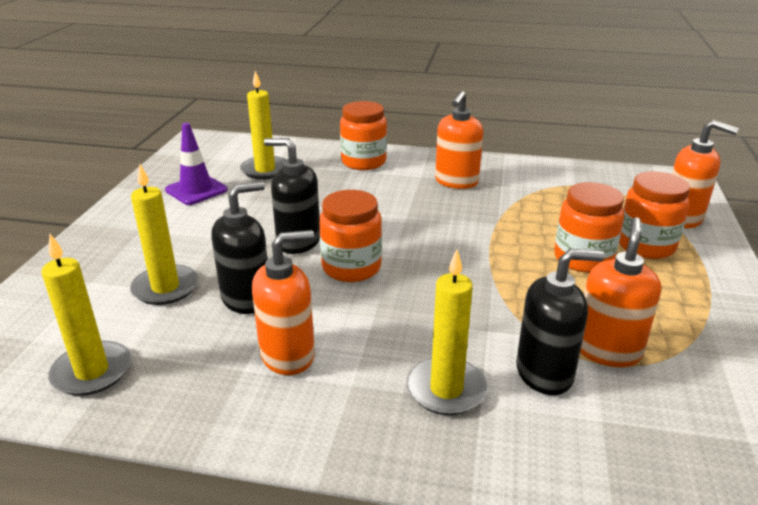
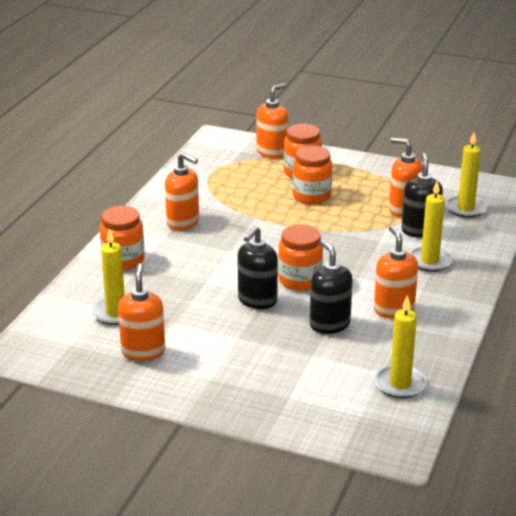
camera: 80 degrees left, 0 degrees up
yellow candle [130,164,198,305] -> yellow candle moved to [445,132,487,218]
purple traffic cone [165,123,228,205] -> orange soap dispenser [118,263,165,361]

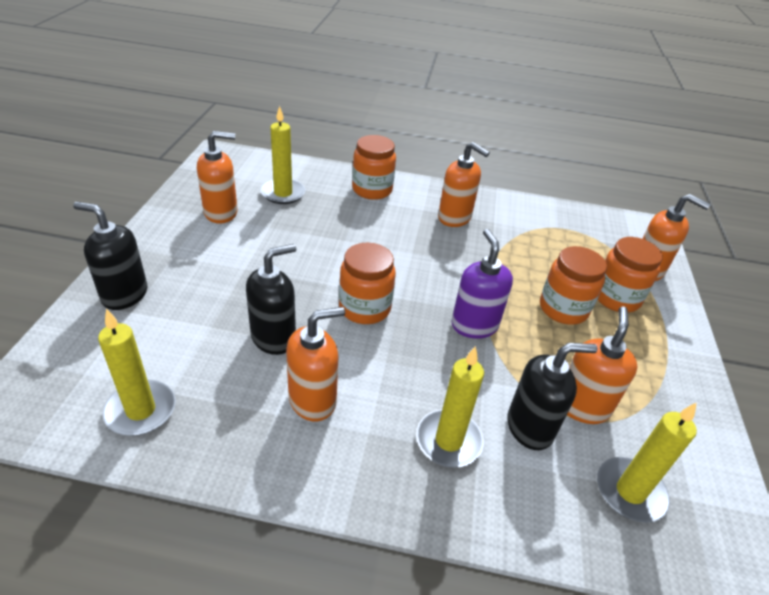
camera: 75 degrees right, 10 degrees up
orange soap dispenser [165,152,199,230] -> orange soap dispenser turned 75 degrees counterclockwise [438,142,490,227]
black soap dispenser [237,226,278,309] -> black soap dispenser moved to [73,202,147,310]
none -> purple soap dispenser [451,229,513,339]

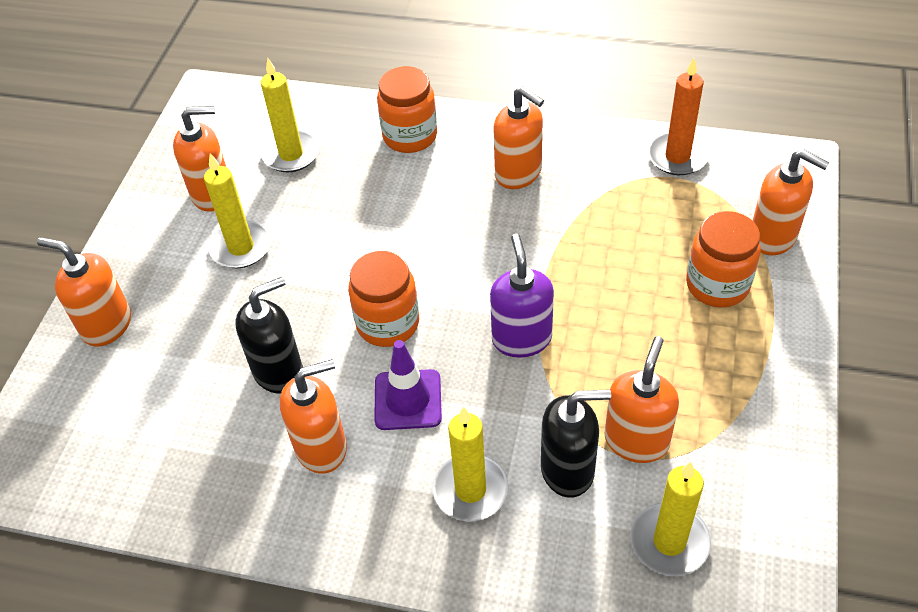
camera: 10 degrees right, 10 degrees up
black soap dispenser [73,202,147,310] -> orange soap dispenser [37,237,131,347]
yellow candle [98,309,176,436] -> yellow candle moved to [204,153,271,269]
orange jar [540,246,607,325] -> none
none -> purple traffic cone [374,340,442,430]
none -> orange candle [648,58,709,175]

